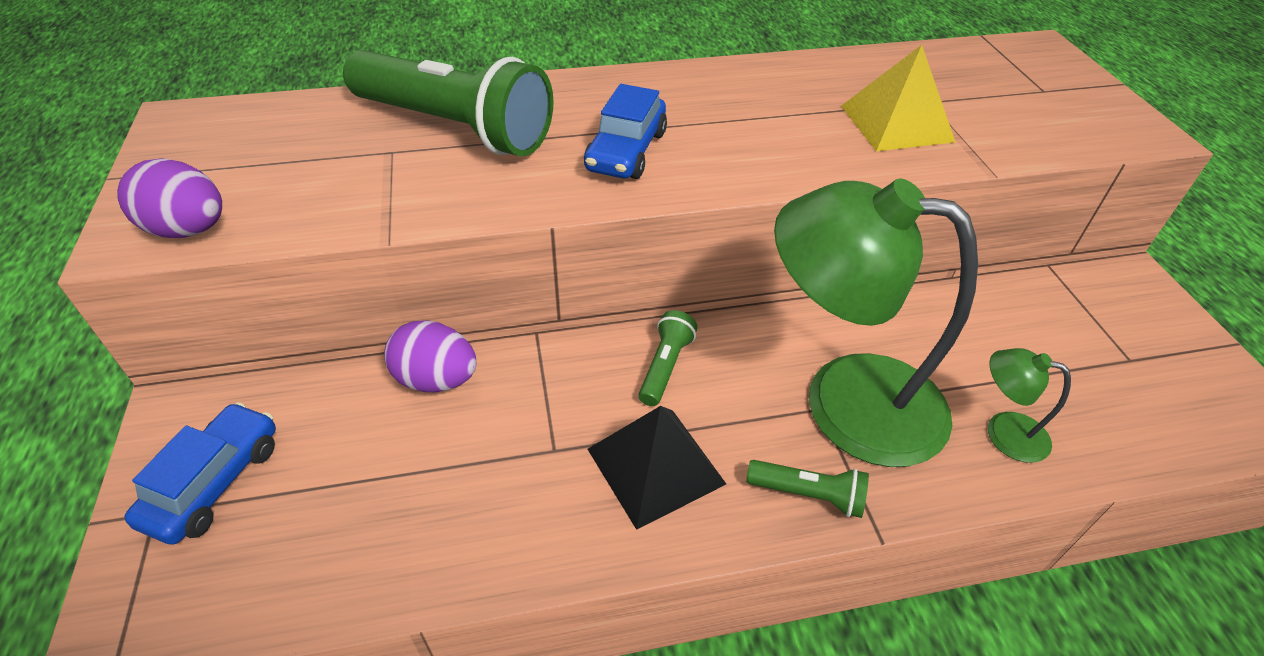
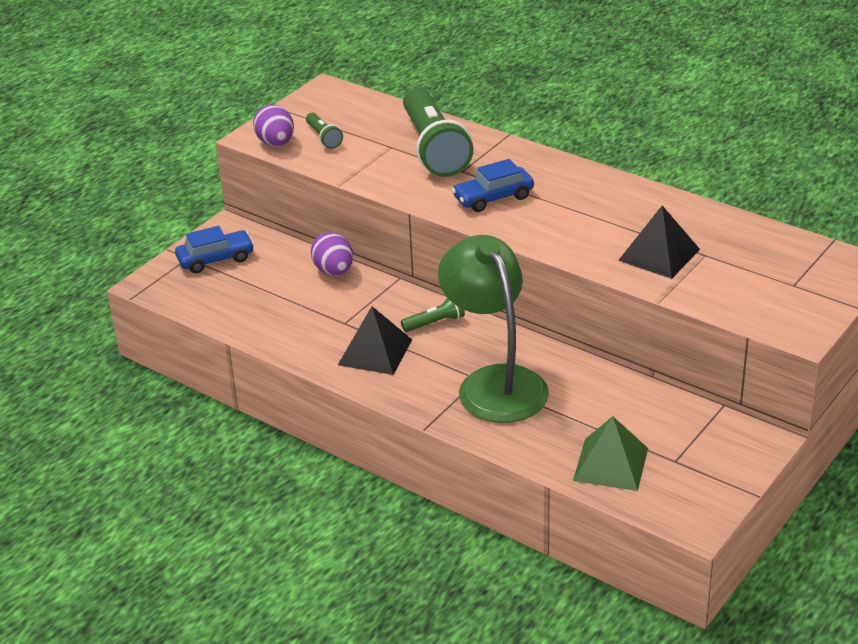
camera: 50 degrees right, 10 degrees down
green flashlight [746,460,869,518] -> green flashlight moved to [306,113,343,149]
yellow pyramid [841,45,955,151] -> black pyramid [618,206,700,279]
green lamp [988,348,1071,463] -> none
none -> green pyramid [573,416,648,491]

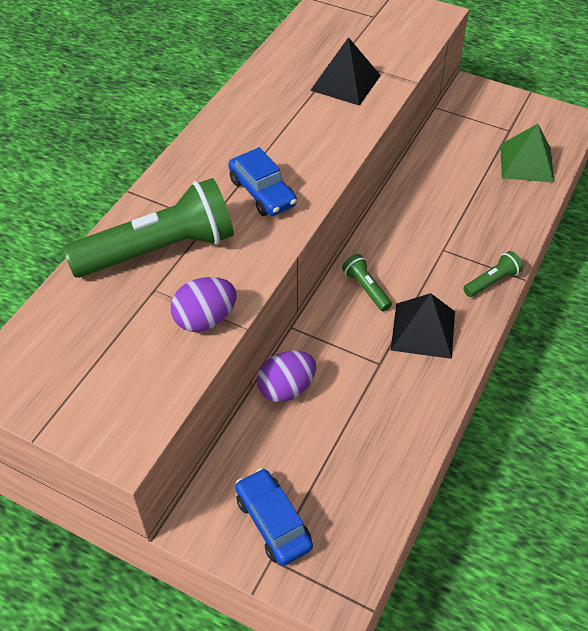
camera: 100 degrees left, 15 degrees up
purple egg [253,104,294,146] -> purple egg moved to [171,277,237,332]
green flashlight [306,113,343,149] -> green flashlight moved to [463,251,523,297]
green lamp [438,235,549,423] -> none

